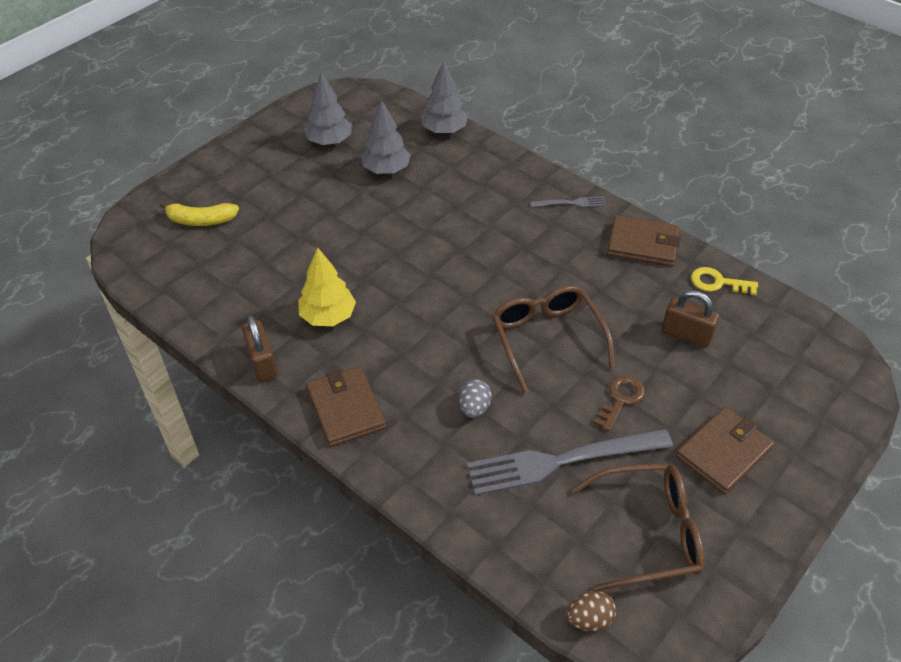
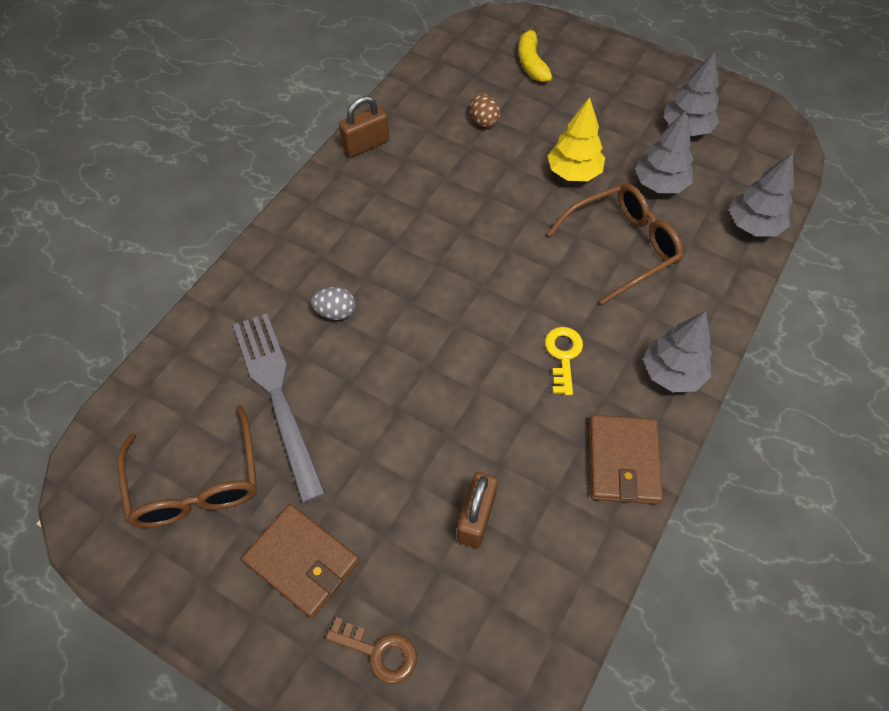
camera: 80 degrees right, 10 degrees up
yellow tree [298,247,356,326] -> yellow tree moved to [548,97,605,181]
brown wallet [306,366,386,447] -> none
brown glasses [492,285,615,393] -> brown glasses moved to [547,184,683,305]
grey fork [530,196,606,207] -> grey tree [643,311,712,392]
brown egg [566,591,616,632] -> brown egg moved to [470,94,500,128]
brown key [593,375,645,431] -> brown key moved to [325,617,417,684]
yellow key [691,267,758,295] -> yellow key moved to [545,327,583,395]

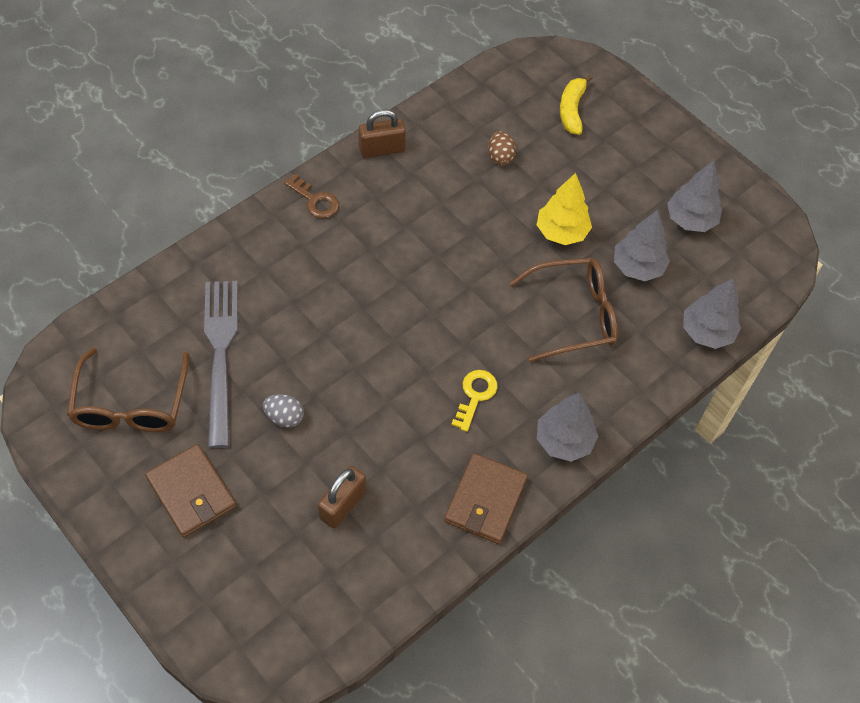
camera: 15 degrees right, 0 degrees up
grey egg [311,287,356,320] -> grey egg moved to [263,394,304,428]
brown key [325,617,417,684] -> brown key moved to [284,174,339,218]

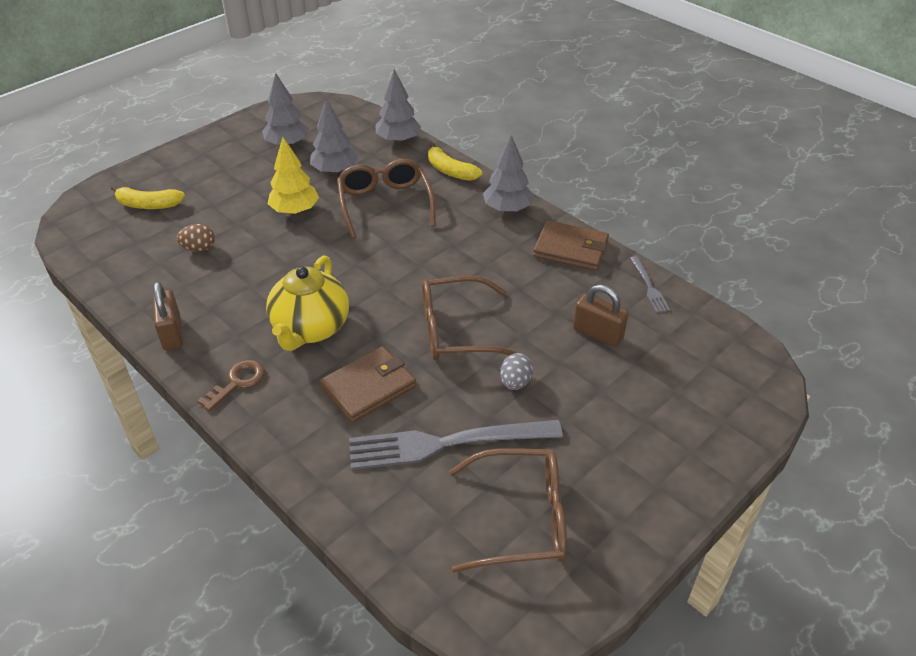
camera: 90 degrees left, 15 degrees down
brown wallet [145,444,236,538] -> brown wallet moved to [320,346,416,423]
yellow key [451,370,498,432] -> none
none -> yellow teapot [266,255,349,351]
none -> brown glasses [422,275,522,361]
none -> yellow banana [428,143,482,181]
none -> grey fork [630,256,670,313]

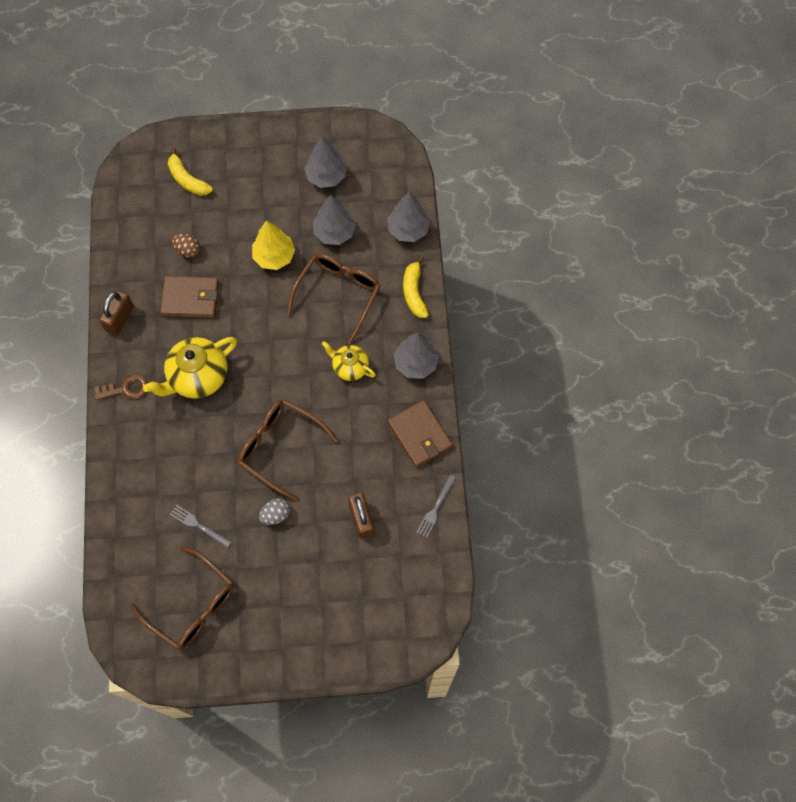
camera: 40 degrees right, 25 degrees up
brown wallet [320,346,416,423] -> brown wallet moved to [160,276,219,318]
grey fork [349,420,563,470] -> grey fork [170,505,231,548], size x0.46
none -> yellow teapot [322,341,376,381]

